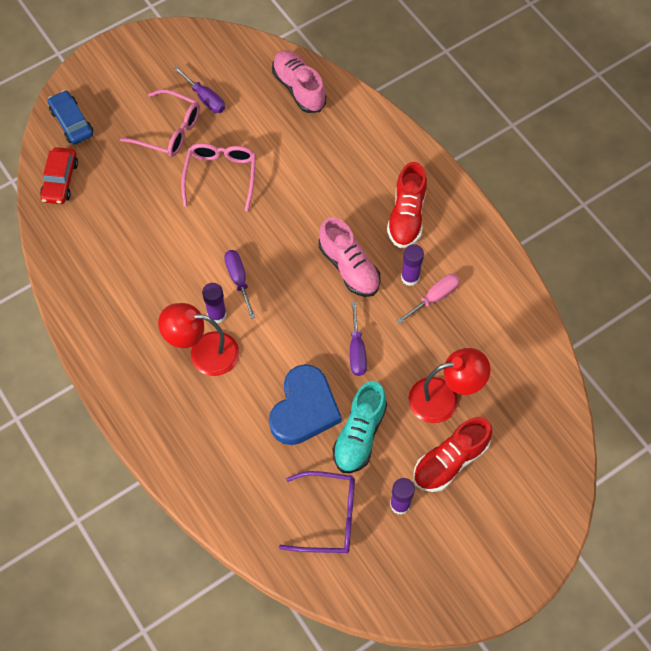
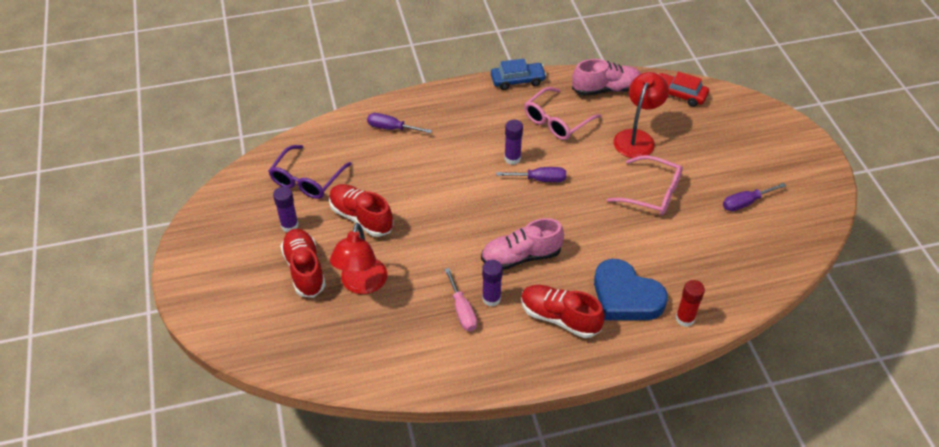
camera: 110 degrees right, 15 degrees down
blue car [48,90,93,145] -> blue car moved to [491,59,547,90]
pink glasses [120,89,200,157] -> pink glasses moved to [524,87,601,140]
red lamp [158,303,239,376] -> red lamp moved to [613,72,669,158]
blue heart [269,364,342,445] -> blue heart moved to [594,259,668,320]
pink shoe [272,50,326,113] -> pink shoe moved to [572,59,641,96]
turquoise shoe [332,381,387,473] -> red shoe [329,184,394,237]
purple screwdriver [350,302,367,376] -> purple screwdriver moved to [367,113,432,134]
none -> red glue stick [676,280,705,327]

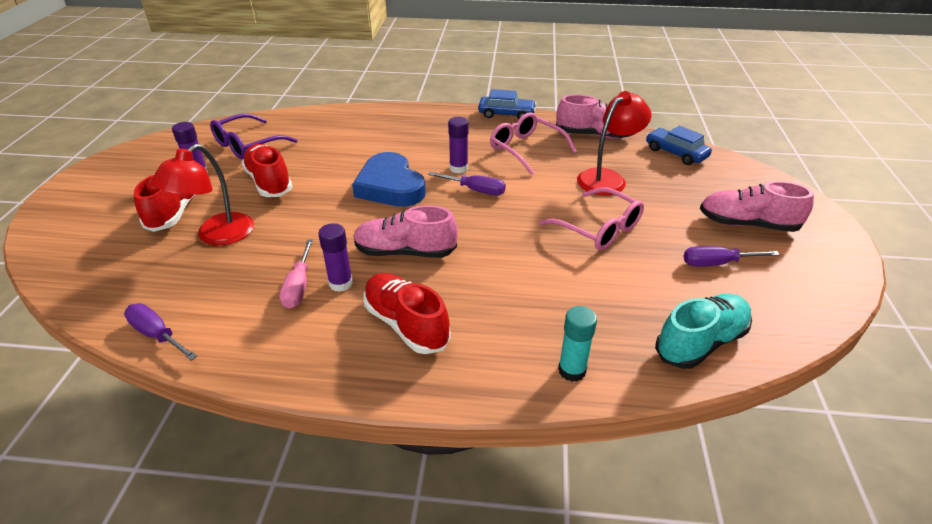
camera: 20 degrees right, 10 degrees down
purple screwdriver [367,113,432,134] -> purple screwdriver moved to [124,303,197,360]
pink glasses [524,87,601,140] -> pink glasses turned 75 degrees clockwise [490,112,577,175]
blue heart [594,259,668,320] -> blue heart moved to [352,152,426,207]
red car [658,72,709,107] -> blue car [646,126,712,165]
red glue stick [676,280,705,327] -> turquoise glue stick [558,306,597,382]
none -> turquoise shoe [655,294,752,369]
none -> pink shoe [700,181,814,232]

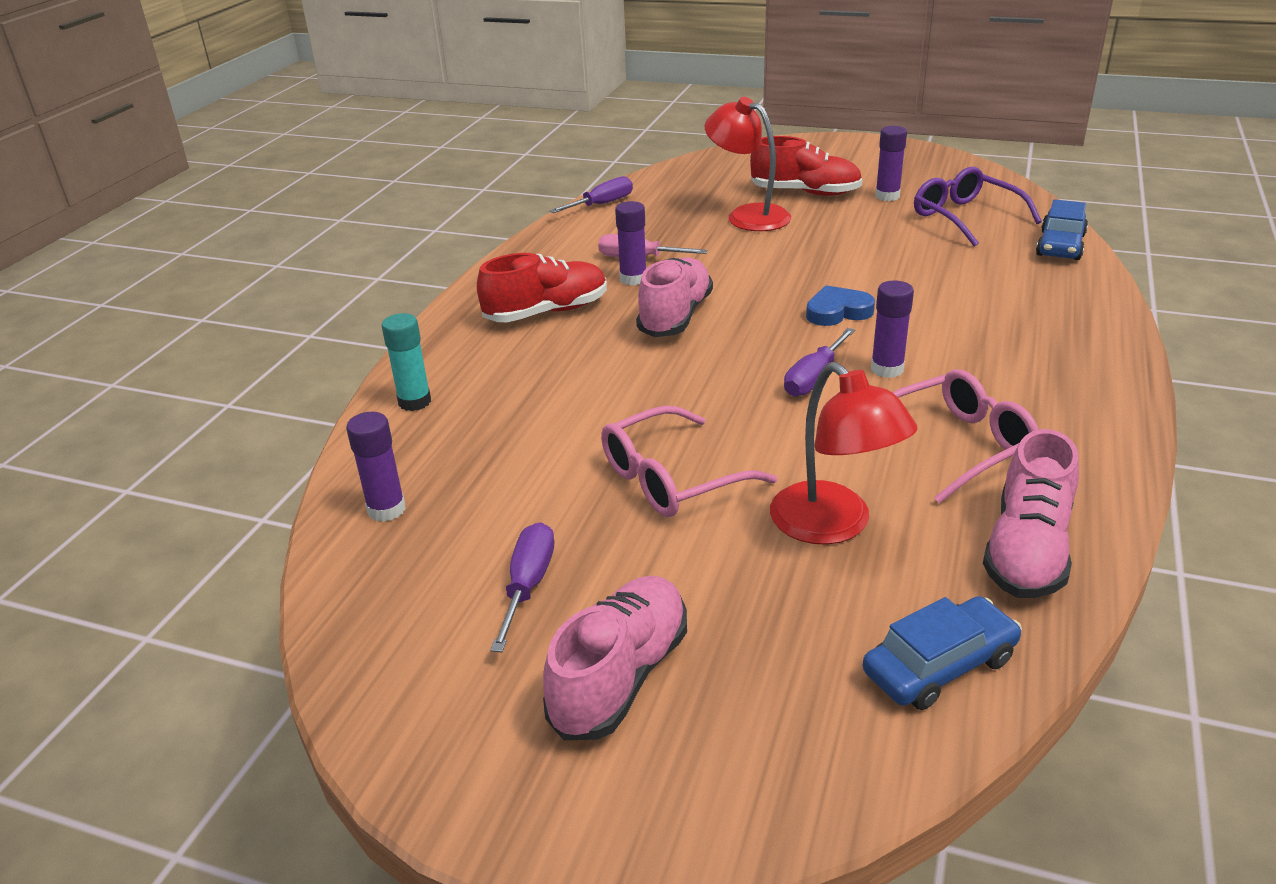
camera: 105 degrees right, 5 degrees down
red shoe [241,144,293,197] -> none
blue heart [352,152,426,207] -> blue heart [806,285,875,326], size x0.57
blue car [478,89,536,119] -> blue car moved to [1036,199,1088,260]
turquoise shoe [655,294,752,369] -> purple glue stick [346,412,406,522]

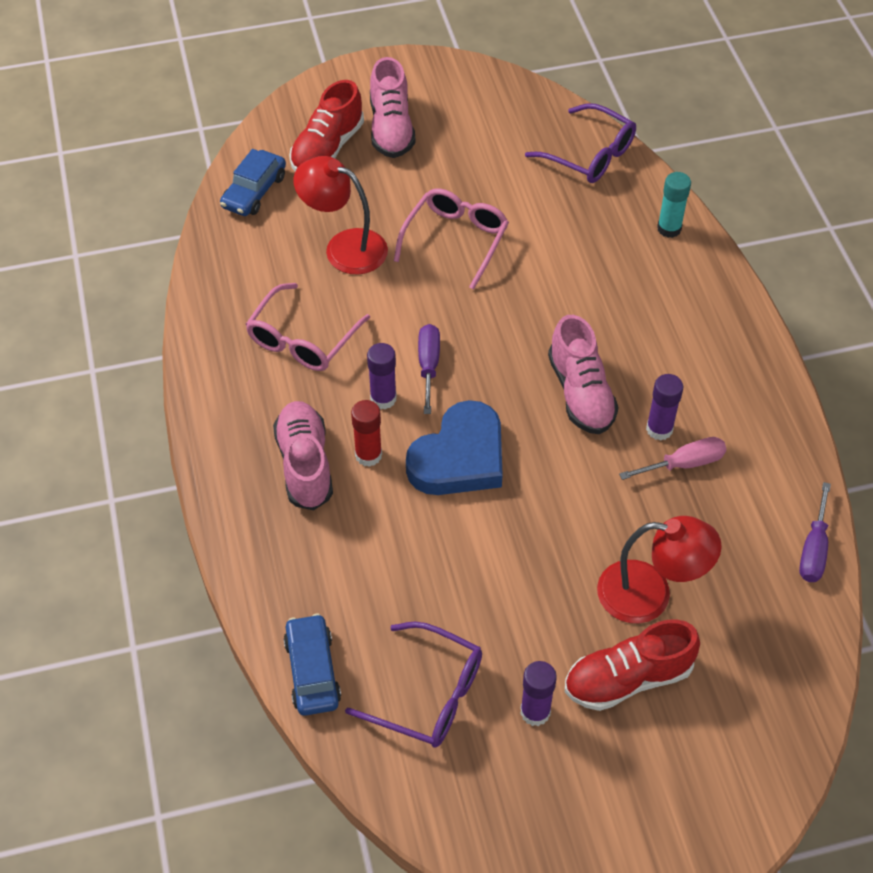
camera: 145 degrees right, 20 degrees up
purple glue stick [346,412,406,522] -> purple glasses [525,103,636,183]
red shoe [477,253,607,322] -> red shoe moved to [289,80,364,171]
purple screwdriver [490,522,554,652] -> none
blue heart [806,285,875,326] -> blue heart [406,400,503,495], size x1.77
pink shoe [983,429,1079,598] -> pink shoe moved to [273,401,333,510]
none -> red glue stick [351,400,382,467]

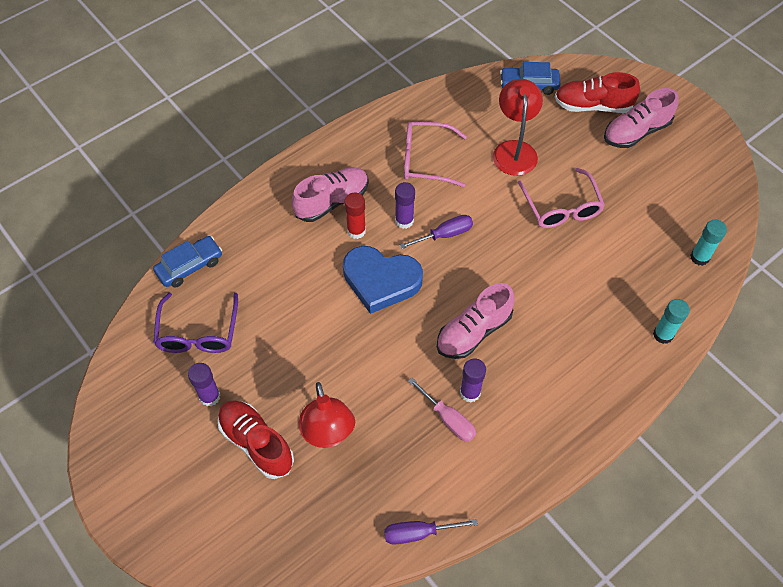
camera: 65 degrees right, 5 degrees up
pink glasses [394,188,509,290] -> pink glasses turned 75 degrees clockwise [518,168,605,228]
purple glasses [525,103,636,183] -> turquoise glue stick [690,220,727,266]

